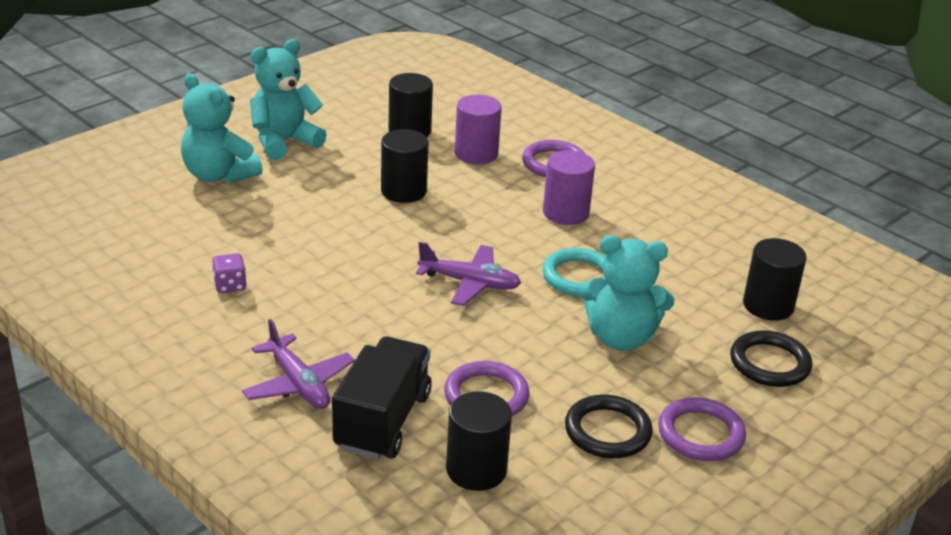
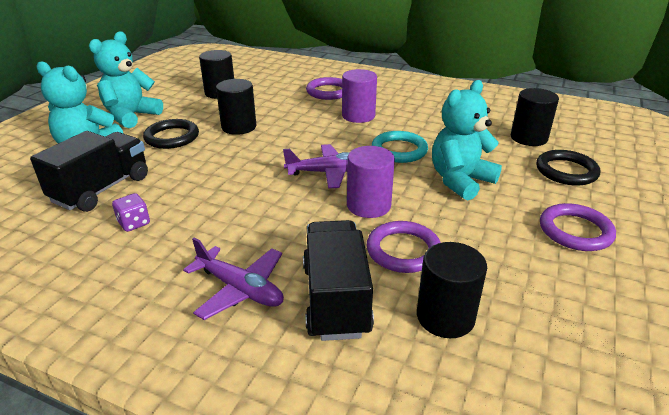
camera: 20 degrees left, 0 degrees up
purple cylinder [455,95,502,164] -> purple cylinder moved to [347,146,395,218]
black ring [565,395,653,458] -> black ring moved to [143,119,199,149]
turquoise teddy bear [579,235,674,351] -> turquoise teddy bear turned 150 degrees clockwise [432,80,502,201]
none -> black truck [30,131,148,212]

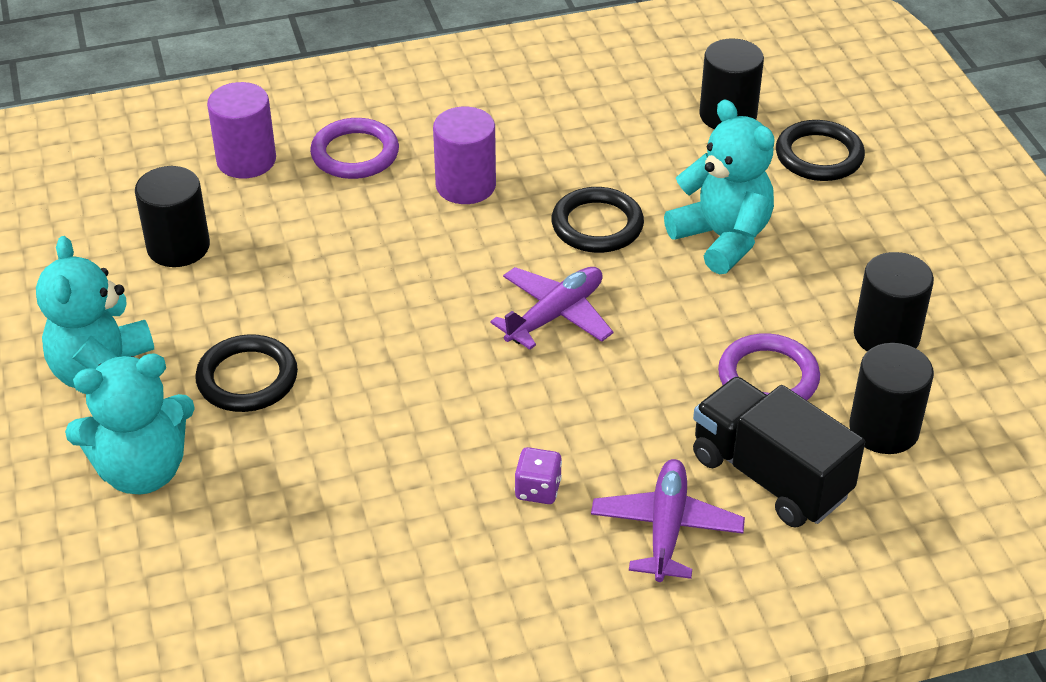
camera: 40 degrees left, 10 degrees up
black truck [30,131,148,212] -> none
purple dice [112,193,150,232] -> purple dice moved to [515,447,562,504]
purple plane [183,238,284,320] -> purple plane turned 75 degrees counterclockwise [591,459,745,582]
black cylinder [216,79,256,135] -> black cylinder moved to [854,252,934,351]
purple cylinder [347,146,395,218] -> purple cylinder moved to [207,82,276,178]
turquoise ring [372,131,428,163] -> black ring [551,187,644,253]
turquoise teddy bear [432,80,502,201] -> turquoise teddy bear turned 135 degrees clockwise [664,99,775,275]
purple ring [540,203,616,251] -> none

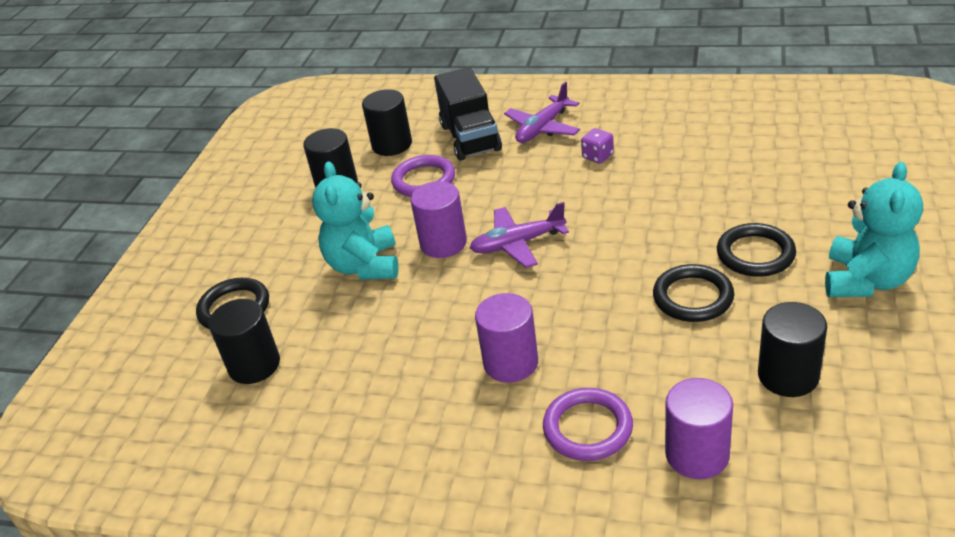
camera: 145 degrees left, 5 degrees down
turquoise teddy bear [65,353,195,494] -> none
black ring [551,187,644,253] -> black ring moved to [653,264,734,322]
none -> purple cylinder [410,181,467,258]

